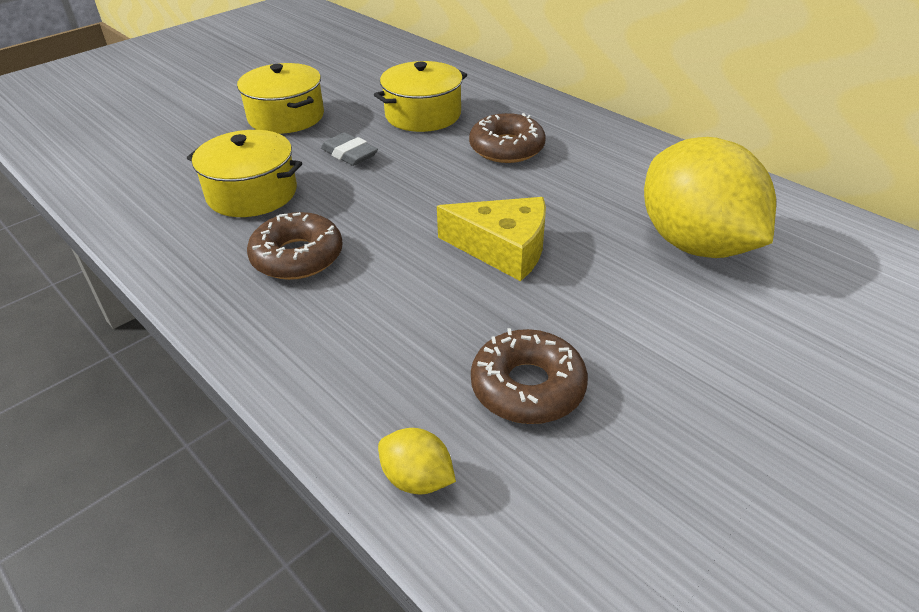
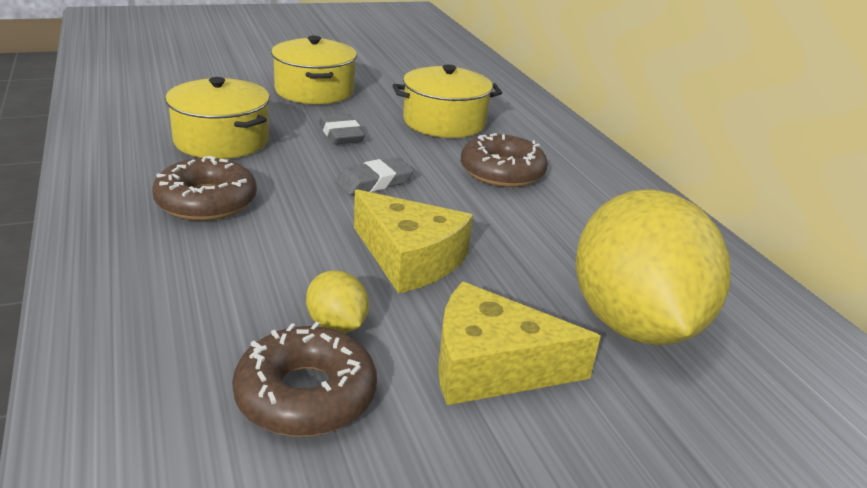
camera: 20 degrees right, 10 degrees down
yellow lemon [378,428,456,494] -> yellow lemon moved to [306,270,369,333]
none -> grey eraser [335,157,414,195]
none -> yellow cheese [438,282,601,405]

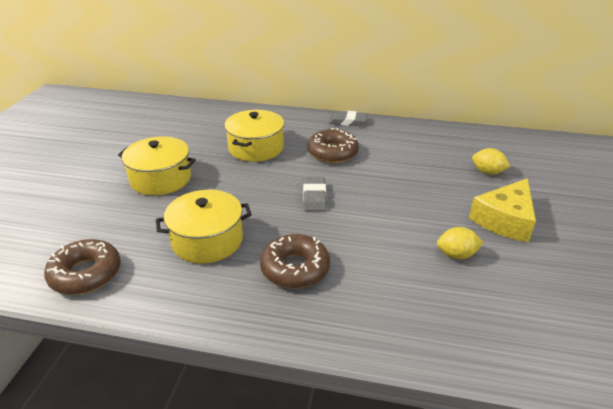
camera: 55 degrees left, 5 degrees up
brown donut [232,322,377,437] -> brown donut moved to [44,239,121,295]
grey eraser [319,113,365,145] -> grey eraser moved to [329,111,368,126]
yellow cheese [354,189,473,294] -> none
yellow lemon [576,189,730,345] -> yellow lemon [472,148,511,175], size x0.40

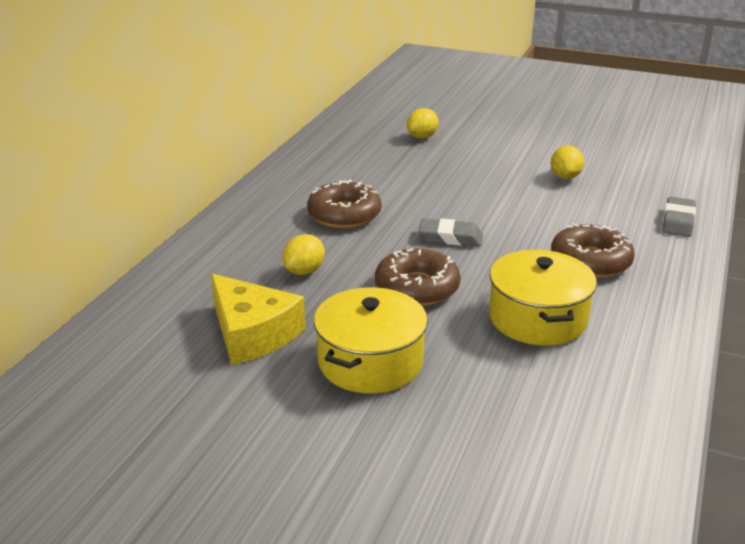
camera: 80 degrees left, 5 degrees down
brown donut [44,239,121,295] -> brown donut moved to [375,248,461,306]
yellow pot [224,110,284,162] -> yellow lemon [282,234,325,275]
grey eraser [329,111,368,126] -> grey eraser moved to [662,197,696,237]
yellow cheese [469,178,536,242] -> yellow cheese moved to [211,274,306,365]

